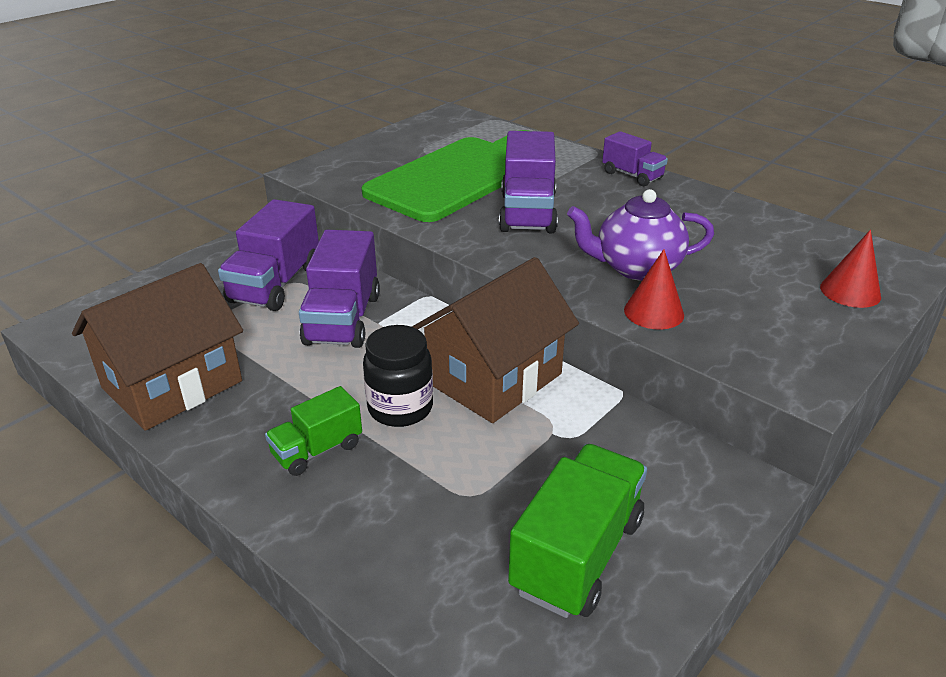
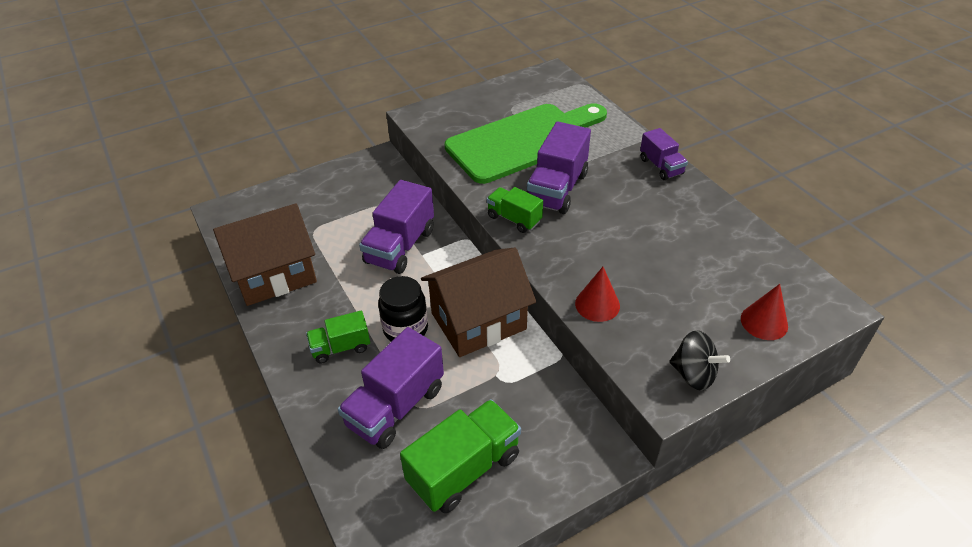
camera: 20 degrees right, 10 degrees up
purple truck [218,199,319,311] -> purple truck moved to [338,327,444,449]
purple teapot [567,189,714,281] -> none
none -> green truck [487,187,543,233]
none -> black spinning top [669,330,730,391]

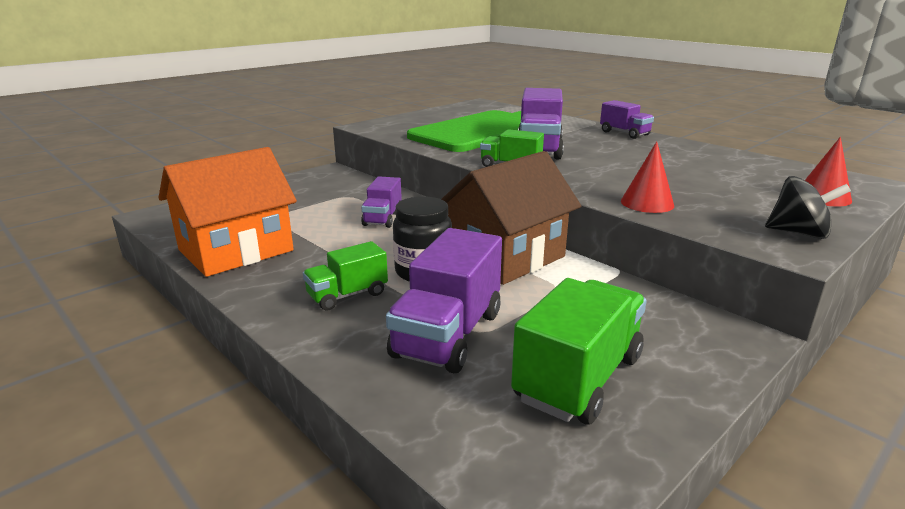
camera: 15 degrees left, 20 degrees down
brown house [213,203,317,306] -> orange house [158,147,297,277]
purple truck [359,180,434,274] -> purple truck [361,176,402,228], size x0.59

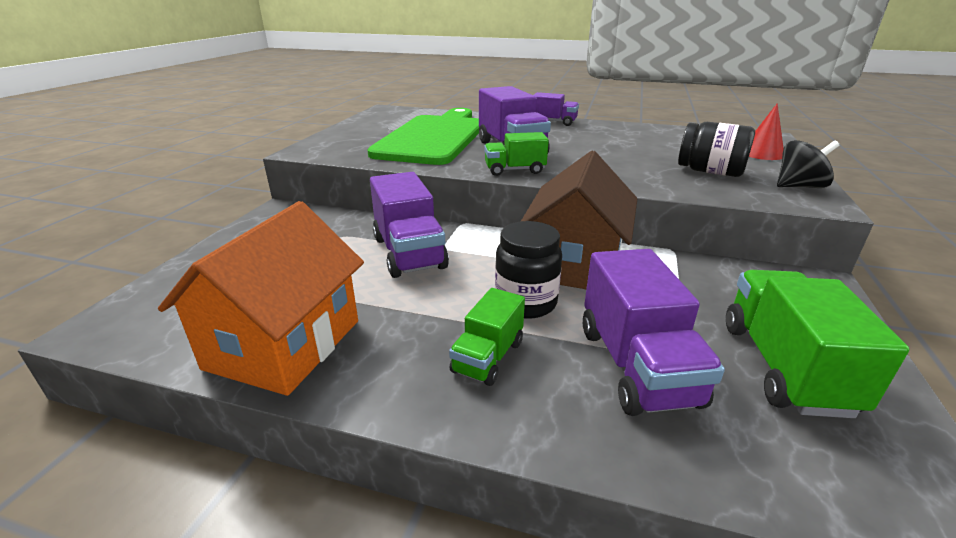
camera: 30 degrees left, 5 degrees up
purple truck [361,176,402,228] -> purple truck [370,172,449,278], size x1.69
red cone [621,141,674,213] -> none
none -> black jar [678,122,755,177]

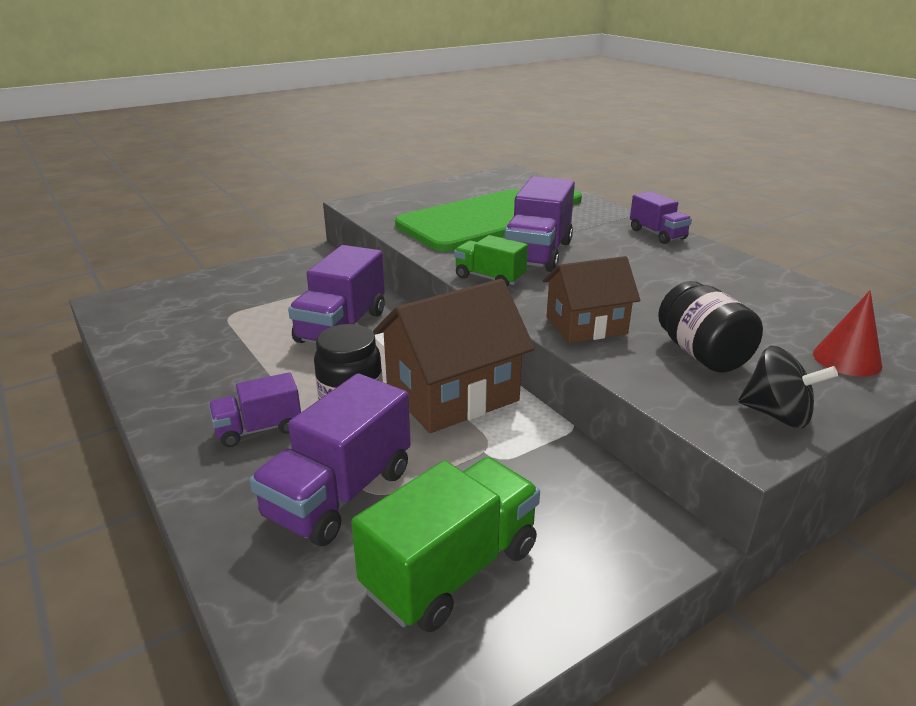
camera: 40 degrees right, 0 degrees up
orange house [158,201,364,396] -> none
green truck [449,288,525,386] -> purple truck [208,372,301,447]
none -> brown house [543,256,640,343]

